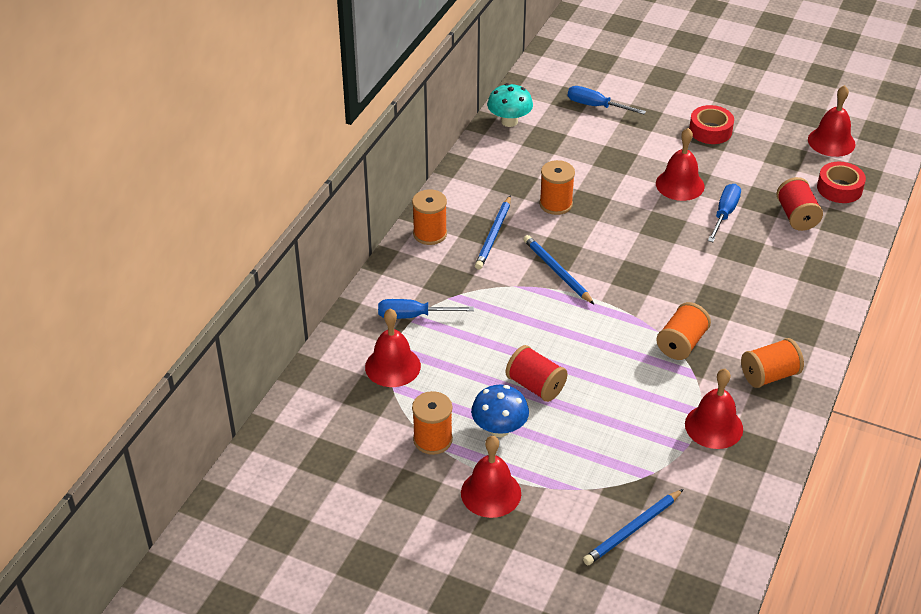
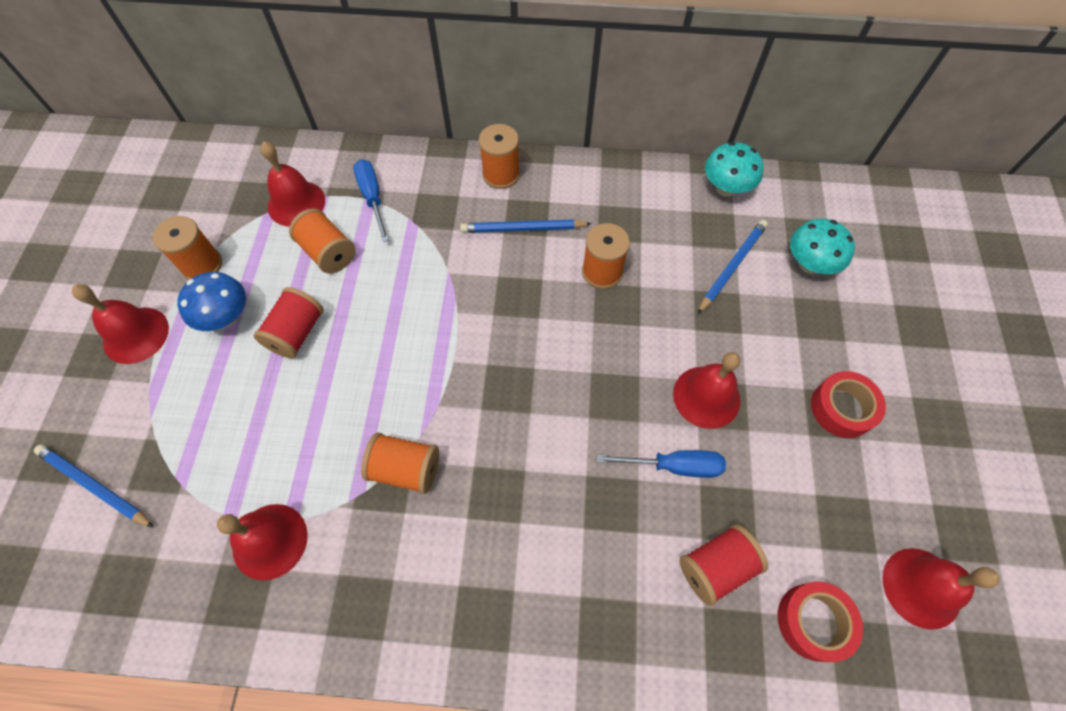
camera: 70 degrees right, 20 degrees up
blue pencil [523,235,595,305] -> blue pencil moved to [698,220,768,314]
blue screwdriver [568,86,646,114] -> turquoise mushroom [790,219,855,274]
orange spool [741,338,804,388] -> orange spool moved to [289,208,355,274]

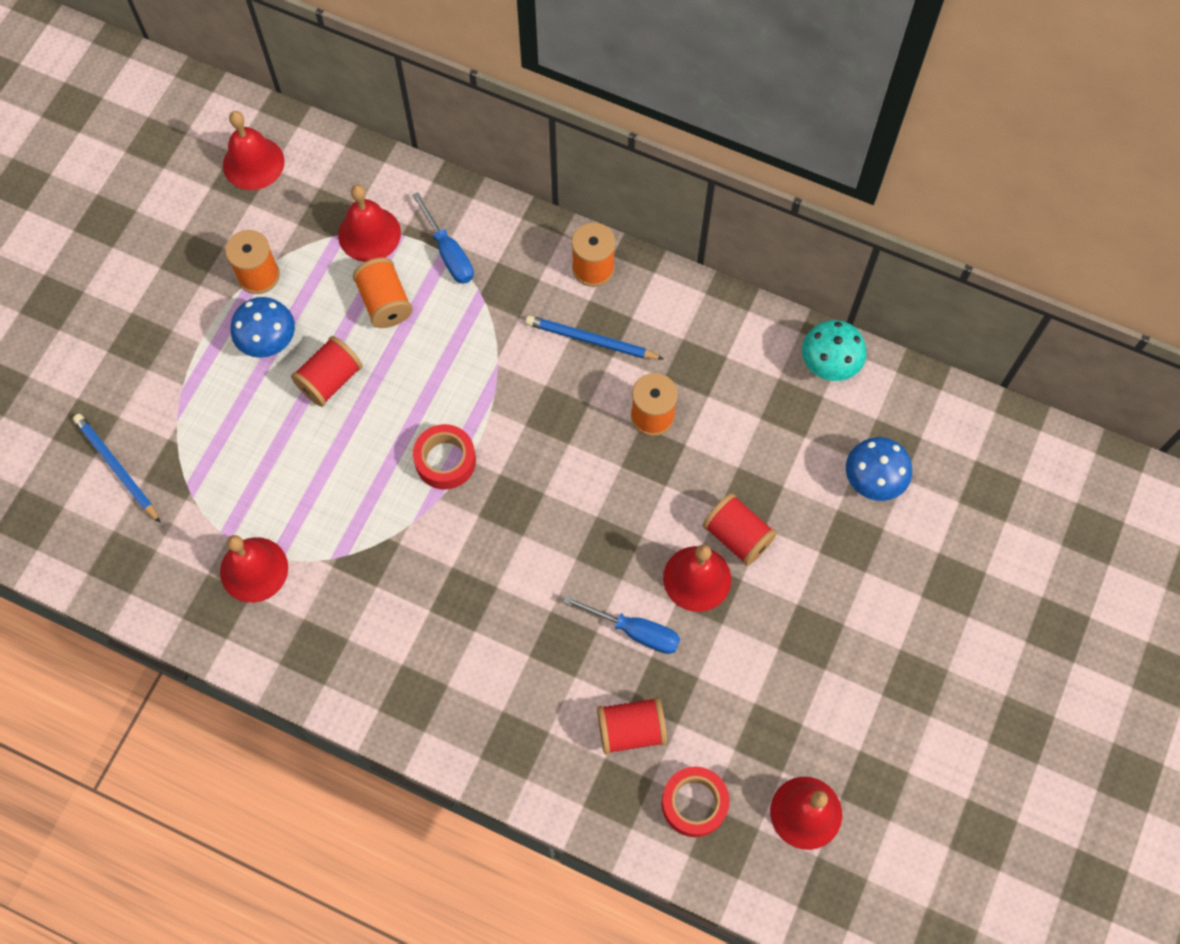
camera: 20 degrees right, 5 degrees up
red bell [72,284,169,364] -> red bell moved to [223,111,284,190]
blue screwdriver [353,159,389,242] -> blue screwdriver turned 150 degrees clockwise [412,192,474,284]
orange spool [361,432,439,494] -> none
blue pencil [698,220,768,314] -> none
turquoise mushroom [790,219,855,274] -> blue mushroom [846,437,912,501]
red tape [811,371,886,438] -> red tape moved to [413,424,476,489]
none -> red spool [703,493,777,566]

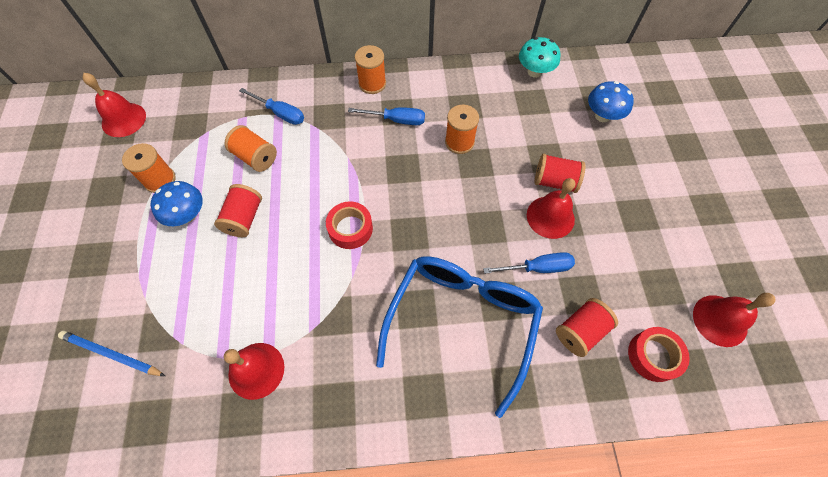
camera: 30 degrees left, 5 degrees down
red bell [338,185,401,262] -> none
blue pencil [525,315,664,360] -> blue screwdriver [348,107,425,125]
none -> blue glasses [376,256,543,418]

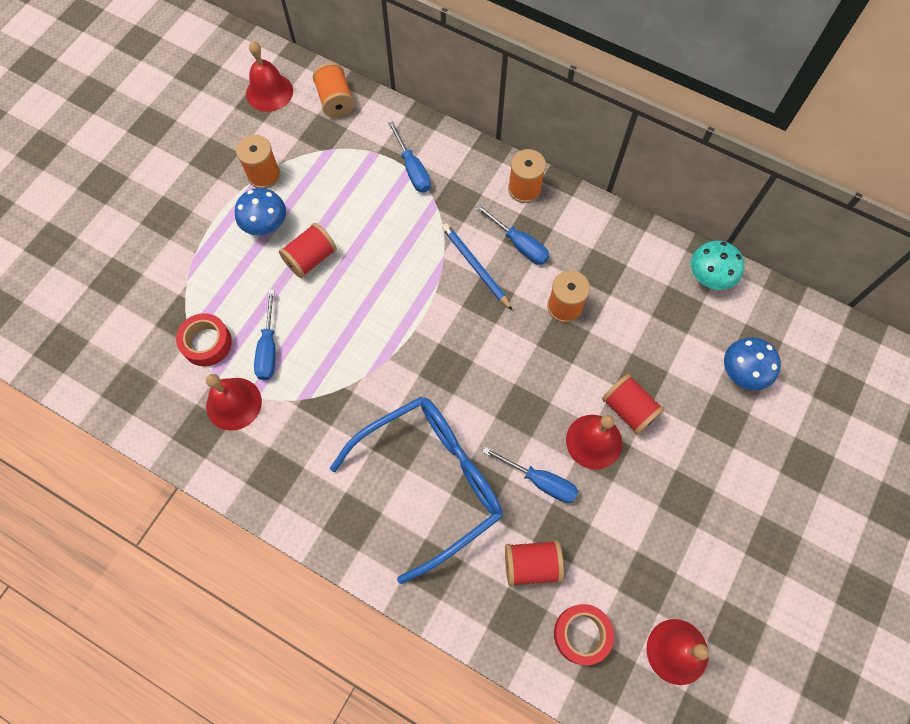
camera: 35 degrees right, 5 degrees up
blue pencil [58,331,165,376] -> blue pencil moved to [442,223,513,311]
orange spool [225,125,277,172] -> orange spool moved to [312,62,355,118]
red tape [326,201,373,249] -> red tape moved to [176,313,232,366]
none -> blue screwdriver [254,289,276,380]

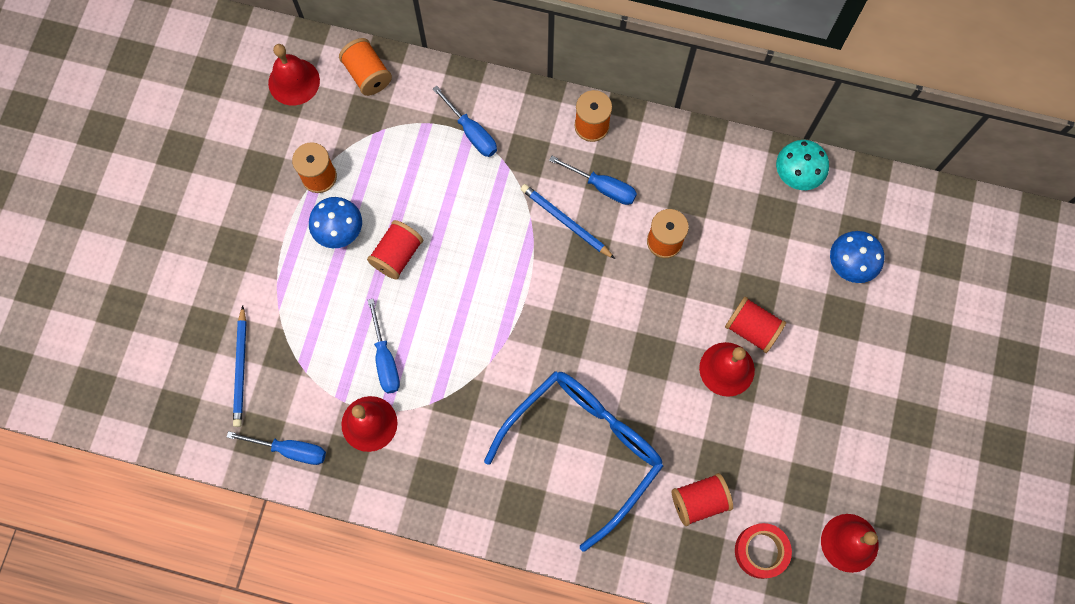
camera: 15 degrees left, 5 degrees up
red tape [176,313,232,366] -> none
blue screwdriver [482,447,579,503] -> blue screwdriver moved to [227,431,326,465]
none -> blue pencil [233,306,247,427]

